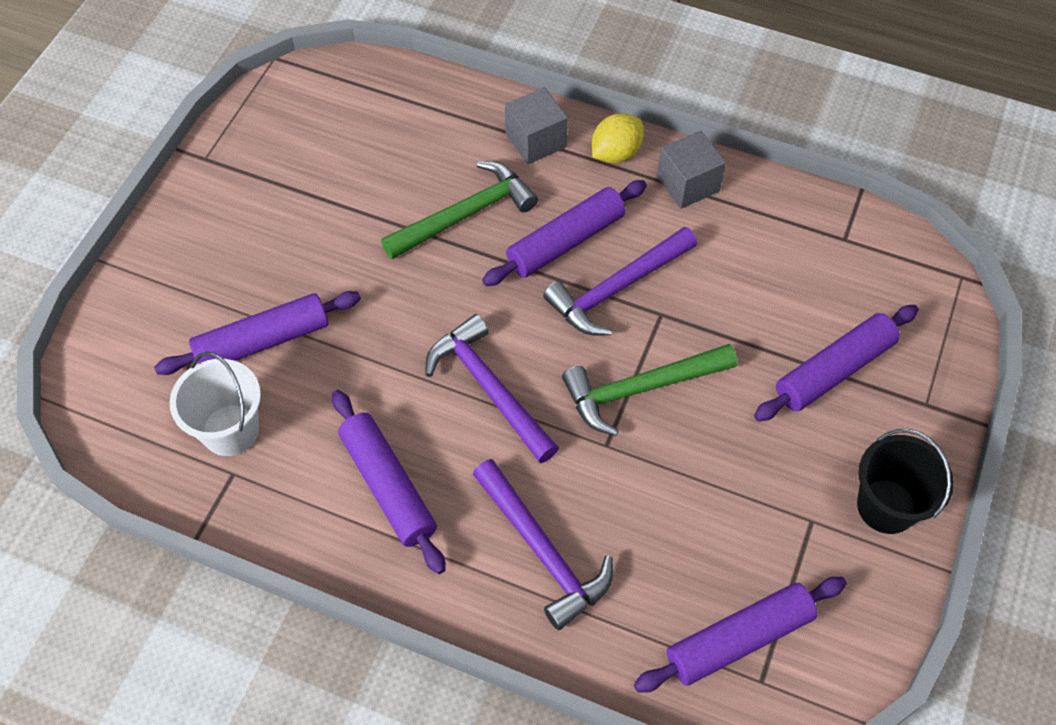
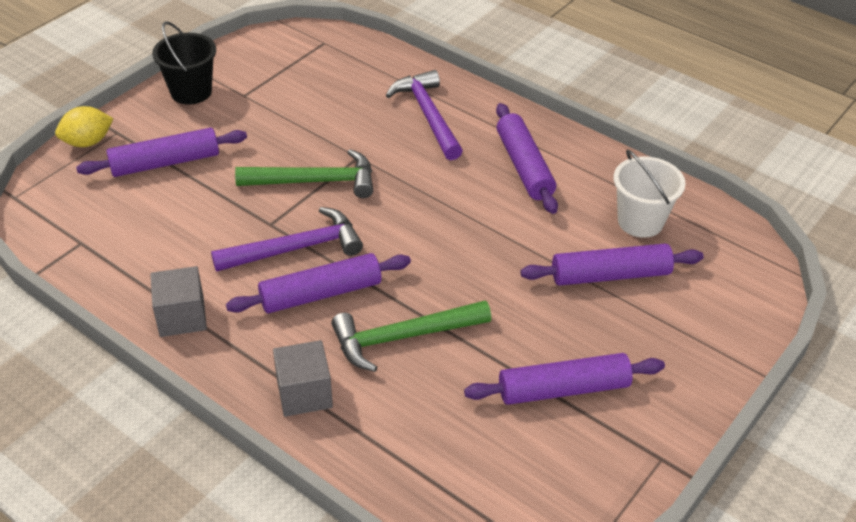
camera: 165 degrees left, 15 degrees down
purple hammer [425,314,559,463] -> none
yellow lemon [592,113,644,163] -> yellow lemon moved to [55,106,114,147]
purple rolling pin [634,577,847,693] -> purple rolling pin moved to [464,353,665,405]

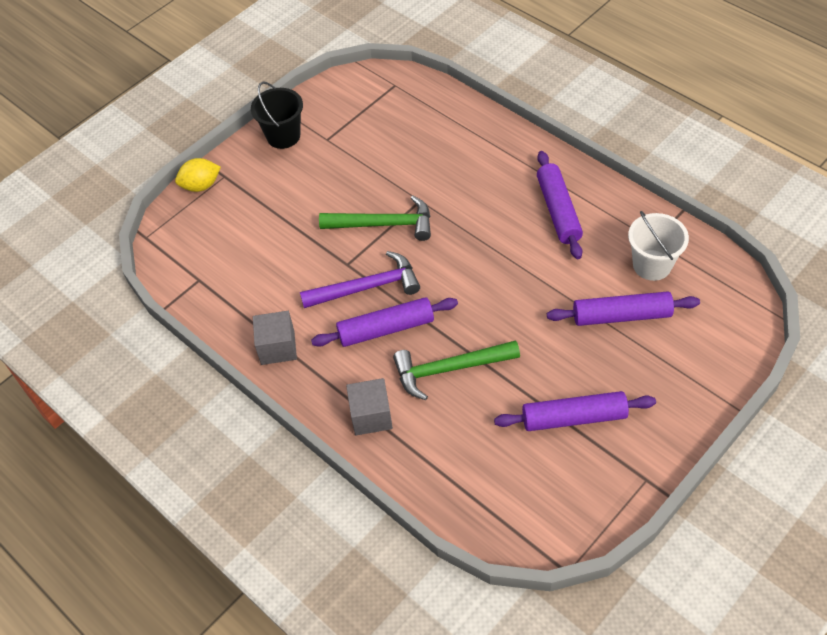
camera: 10 degrees right, 10 degrees up
purple rolling pin [76,128,247,177] -> none
purple hammer [386,70,463,160] -> none

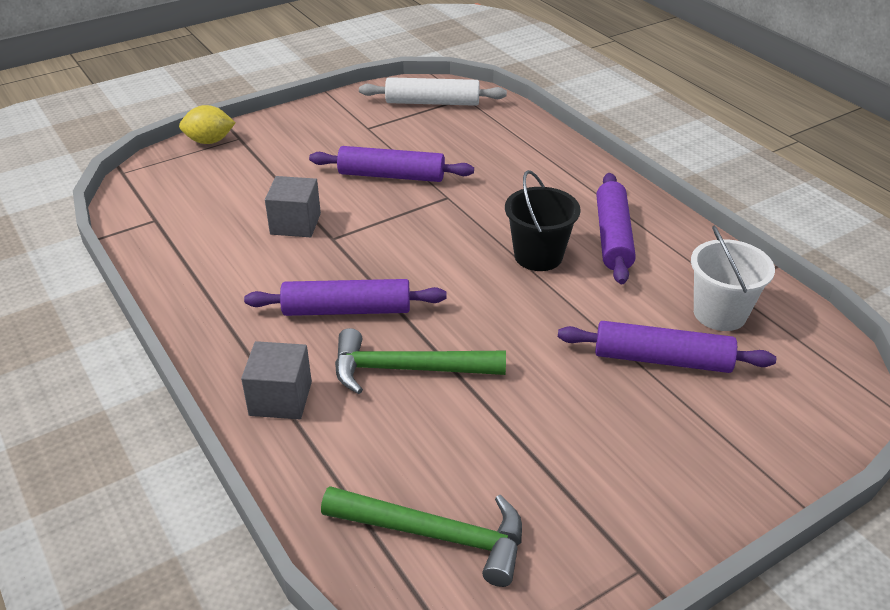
camera: 10 degrees right, 15 degrees down
black bucket [251,81,303,149] -> black bucket moved to [505,170,581,271]
grey cube [253,311,297,365] -> grey cube moved to [265,176,321,237]
purple hammer [300,251,420,308] -> none
green hammer [319,196,431,241] -> green hammer moved to [321,486,522,587]
purple rolling pin [494,391,656,431] -> purple rolling pin moved to [309,146,474,182]
none -> white rolling pin [359,77,507,106]

